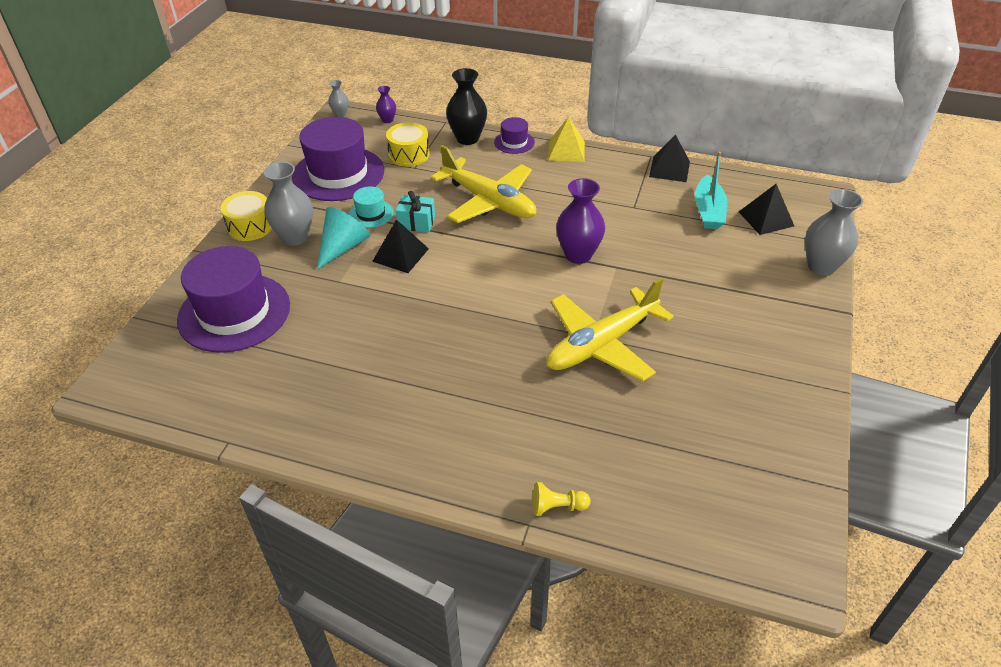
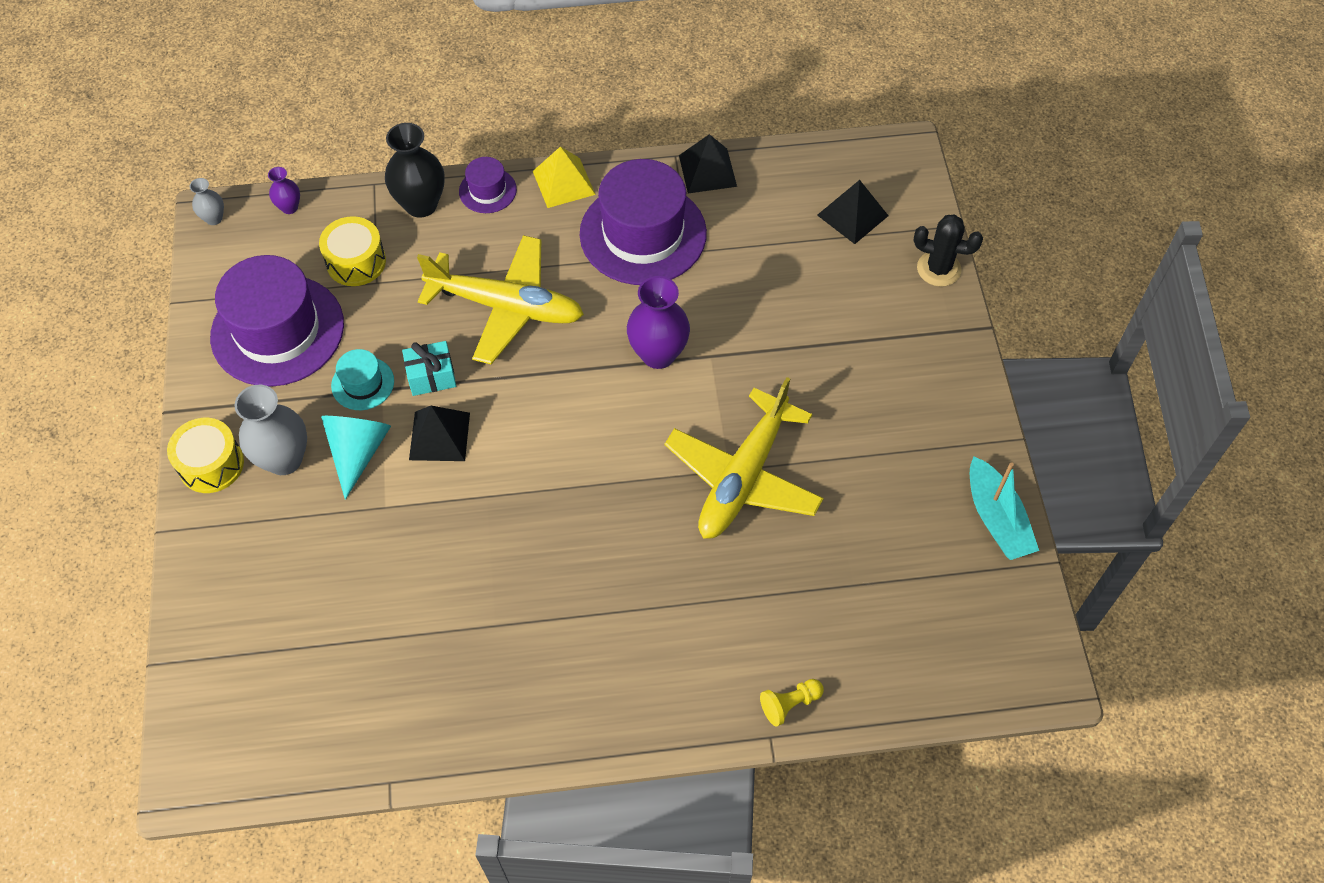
camera: 25 degrees left, 15 degrees up
purple hat [177,246,290,353] -> purple hat moved to [580,159,707,285]
turquoise boat [695,152,728,229] -> turquoise boat moved to [970,456,1039,560]
grey vase [805,189,863,276] -> black cactus [914,214,983,287]

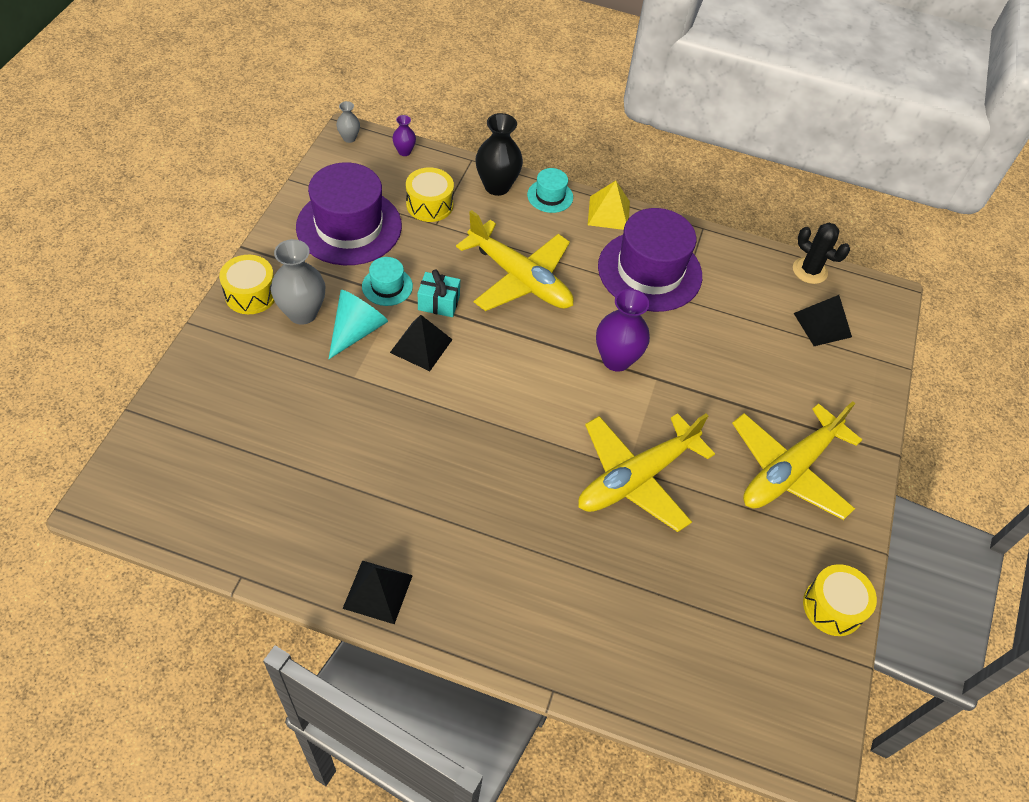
camera: 20 degrees right, 5 degrees down
purple hat [459,157,517,213] -> turquoise hat [527,168,573,213]
black pyramid [679,134,737,194] -> black pyramid moved to [343,560,413,624]
yellow pawn [760,679,824,727] -> none
black cactus [914,214,983,287] -> black cactus moved to [793,223,850,284]
turquoise boat [970,456,1039,560] -> yellow drum [803,564,877,636]
none -> yellow plane [732,401,862,520]

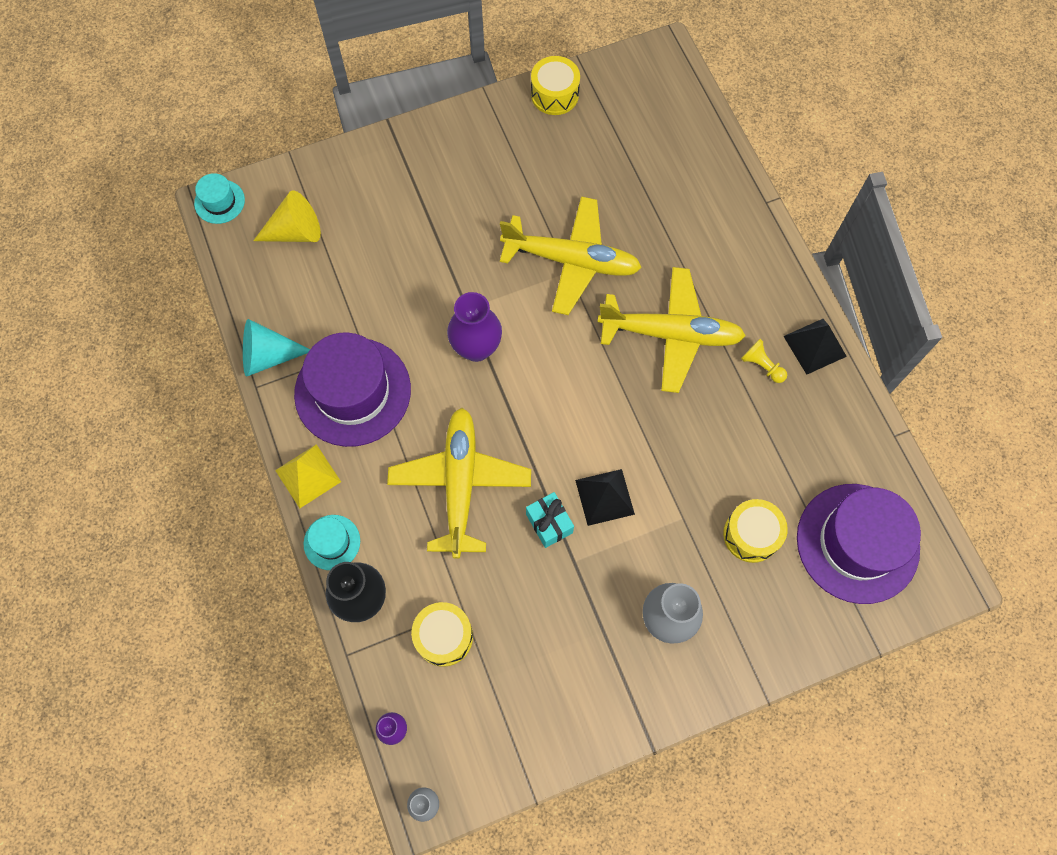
camera: 125 degrees left, 15 degrees up
yellow drum [219,255,275,314] -> yellow drum moved to [723,499,788,563]
purple hat [296,162,402,265] -> purple hat moved to [797,484,921,604]
turquoise cone [329,290,388,359] -> turquoise cone moved to [243,319,310,377]
turquoise hat [362,257,413,306] -> turquoise hat moved to [194,173,245,224]
yellow plane [732,401,862,520] -> yellow plane moved to [598,267,746,393]
black cactus [793,223,850,284] -> none
black pyramid [794,295,852,346] -> yellow cone [253,191,321,242]
none -> yellow pawn [741,339,787,383]

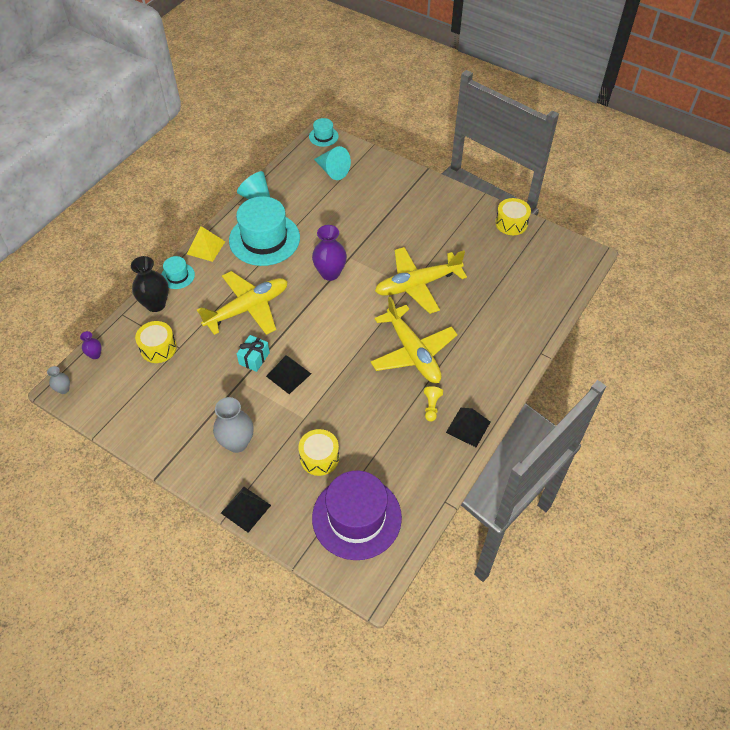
camera: 55 degrees right, 15 degrees down
yellow cone [253,191,321,242] -> turquoise cone [314,146,351,180]
purple hat [294,333,411,447] -> turquoise hat [229,196,300,266]
yellow plane [500,196,642,315] -> yellow plane turned 90 degrees clockwise [375,247,467,314]
none -> black pyramid [221,487,271,532]

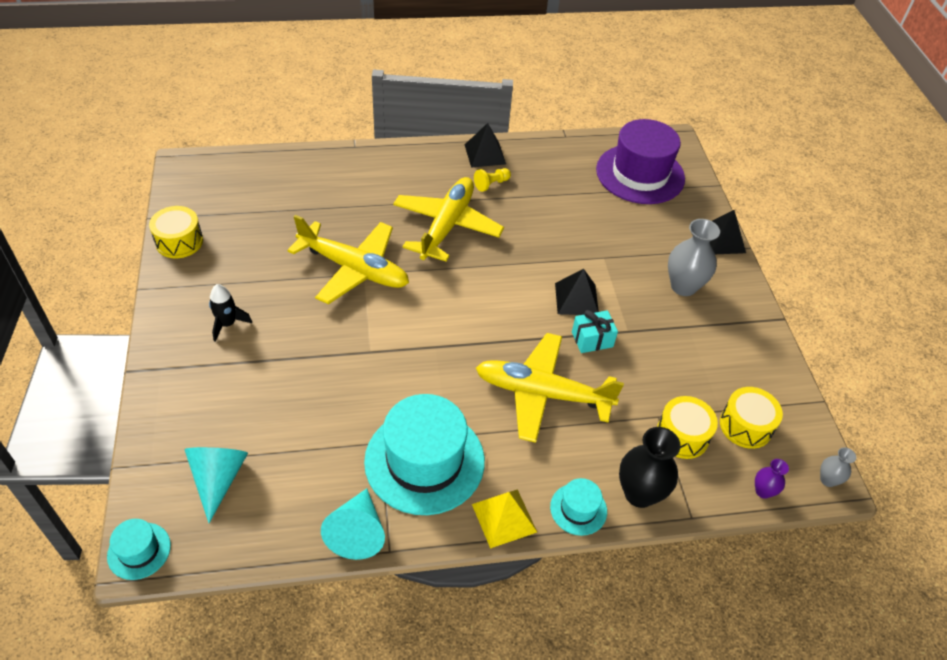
camera: 135 degrees left, 5 degrees down
yellow drum [298,429,339,476] -> yellow drum moved to [720,387,783,449]
purple vase [312,225,347,281] -> none
none -> black rocket [209,284,252,342]

